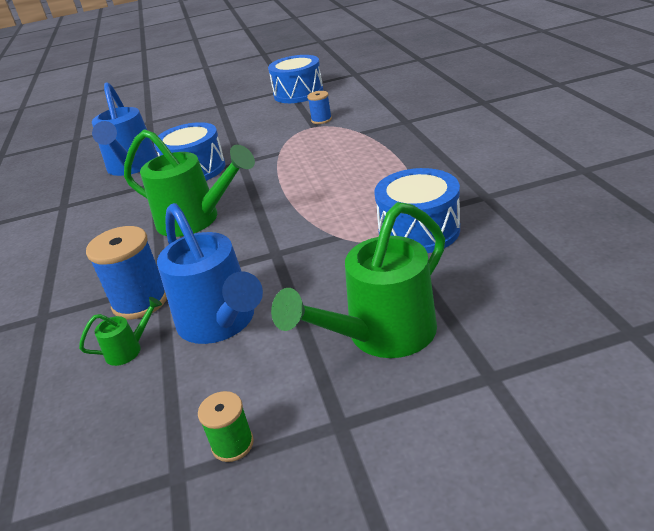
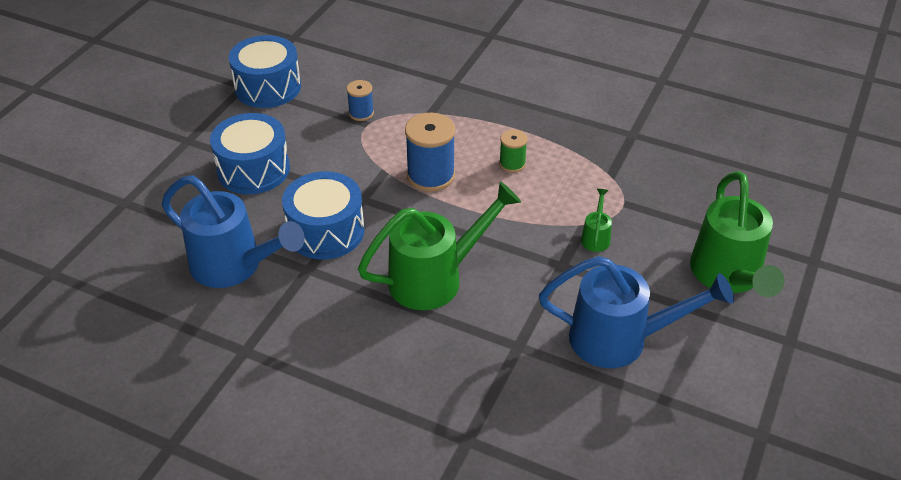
camera: 55 degrees left, 10 degrees up
green watering can [79,297,162,366] -> green watering can moved to [581,189,612,252]
blue spool [86,226,167,320] -> blue spool moved to [405,113,455,192]
green spool [198,391,254,462] -> green spool moved to [499,129,528,173]
blue drum [374,168,460,253] -> blue drum moved to [210,113,290,194]

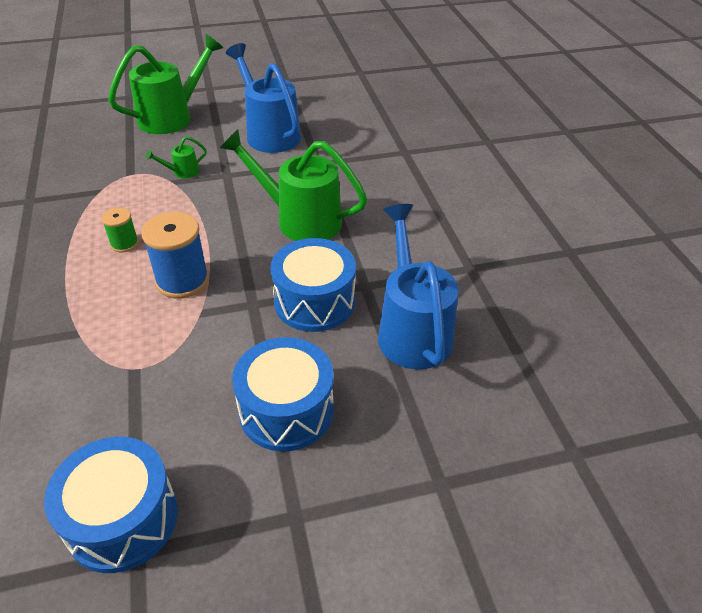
camera: 130 degrees left, 0 degrees up
blue spool [347,80,374,121] -> none

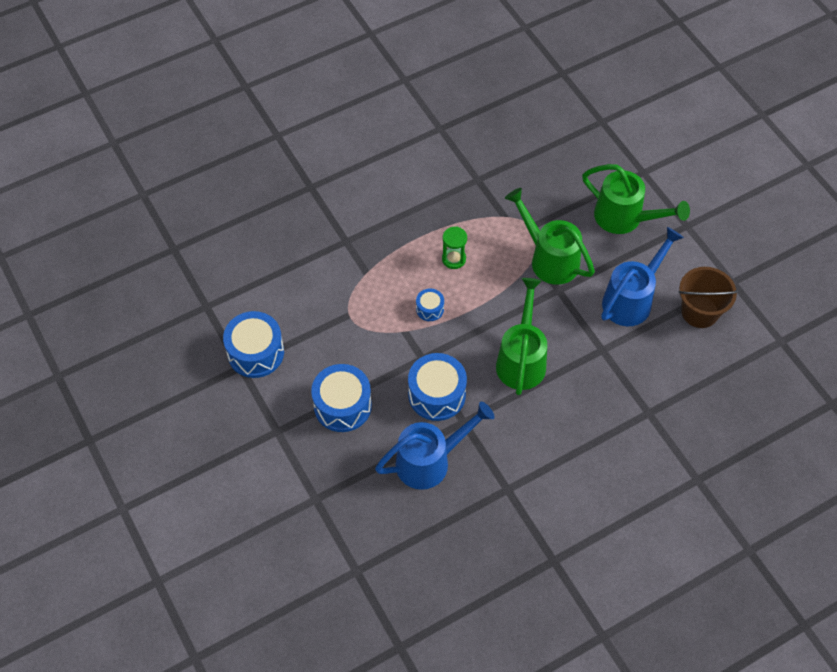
camera: 75 degrees right, 15 degrees up
green spool [101,207,139,252] -> green hourglass [442,226,467,269]
blue spool [141,212,209,299] -> blue drum [416,289,444,321]
green watering can [146,136,207,179] -> green watering can [505,188,595,285], size x2.34
none -> brown bucket [679,267,738,328]

